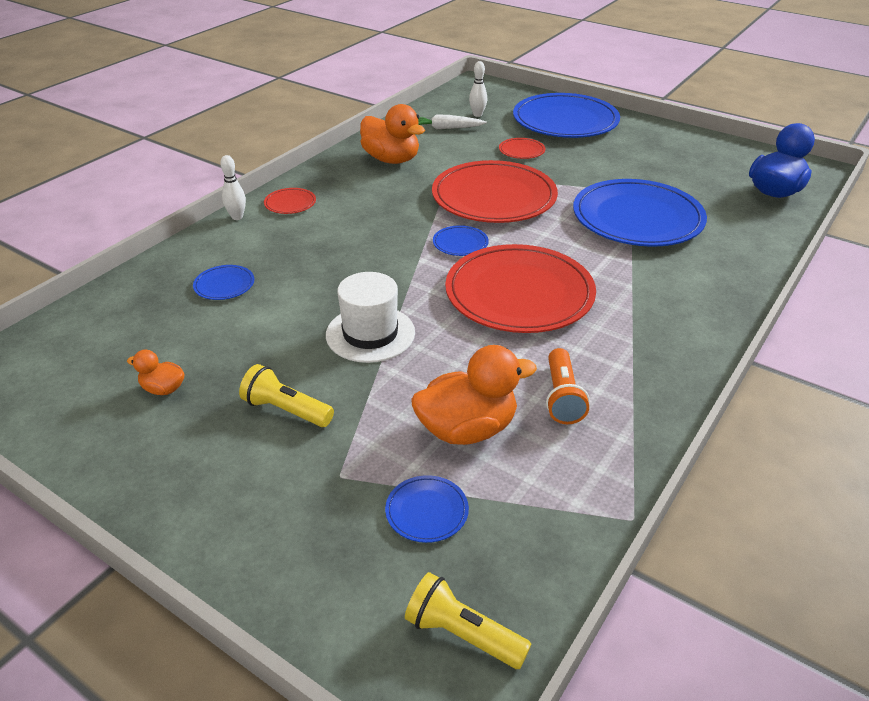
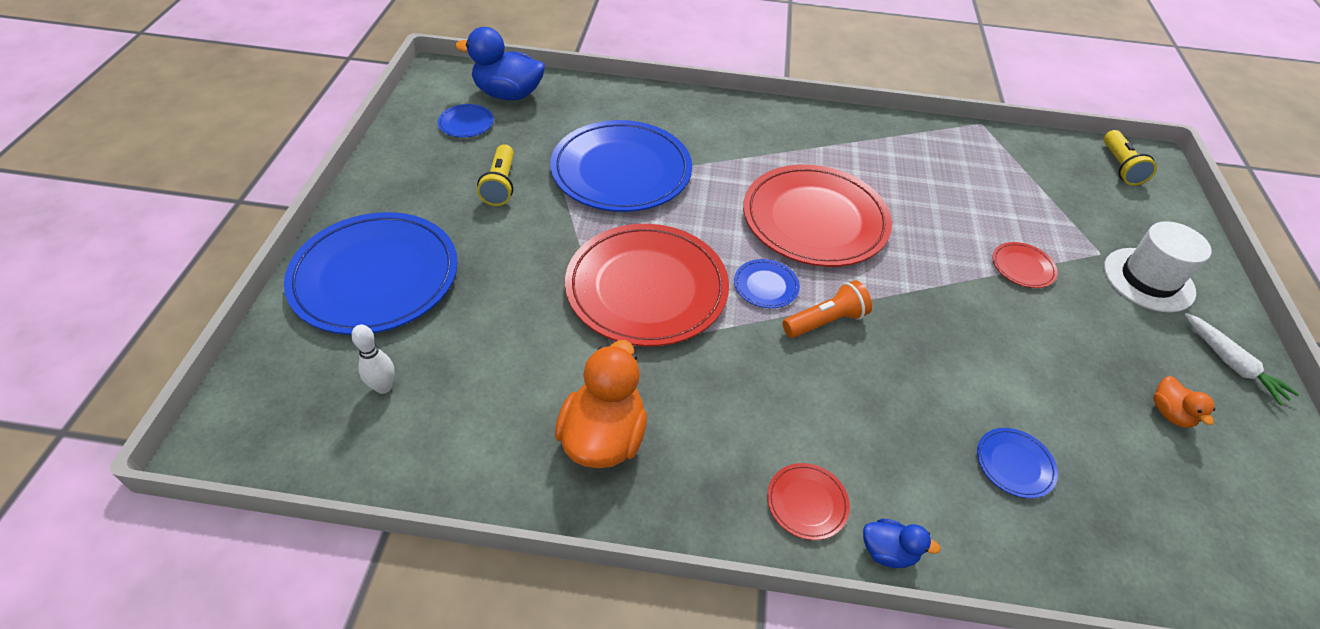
camera: 120 degrees left, 10 degrees up
white bowling pin [220,155,246,220] -> blue duck [863,519,941,568]
yellow flashlight [239,364,334,427] -> yellow flashlight moved to [477,144,514,206]
white hat [326,272,415,363] -> white hat moved to [1104,221,1212,312]
blue plate [385,475,469,543] -> blue plate moved to [438,104,494,138]
orange duck [411,345,537,445] -> none
white carrot [418,115,487,129] -> white carrot moved to [1184,313,1299,406]
red plate [499,138,545,159] -> red plate moved to [993,242,1058,288]
orange flashlight [546,348,590,424] -> orange flashlight moved to [782,280,872,338]

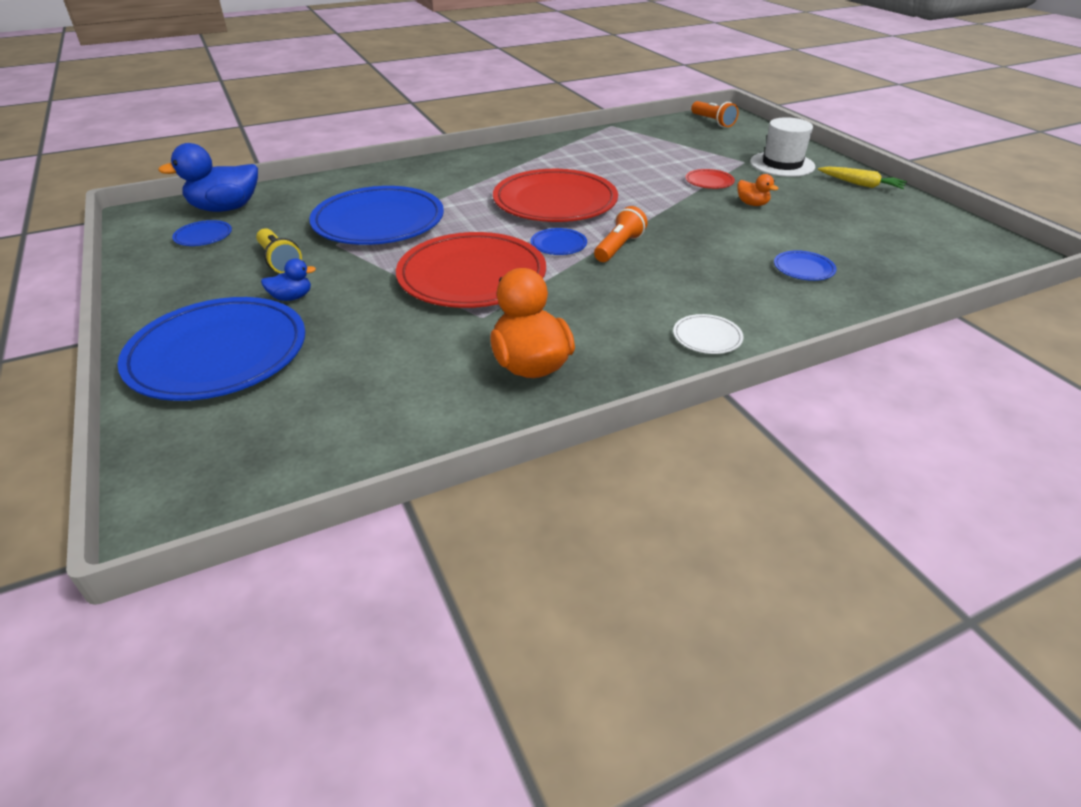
camera: 30 degrees left, 10 degrees down
white bowling pin [351,325,395,394] -> none
red plate [767,463,850,540] -> white plate [673,314,744,354]
blue duck [863,519,941,568] -> blue duck moved to [261,259,316,301]
yellow flashlight [1104,130,1157,185] -> orange flashlight [691,101,739,127]
orange duck [1153,376,1215,428] -> orange duck moved to [738,174,779,206]
white carrot [1184,313,1299,406] -> yellow carrot [818,166,907,189]

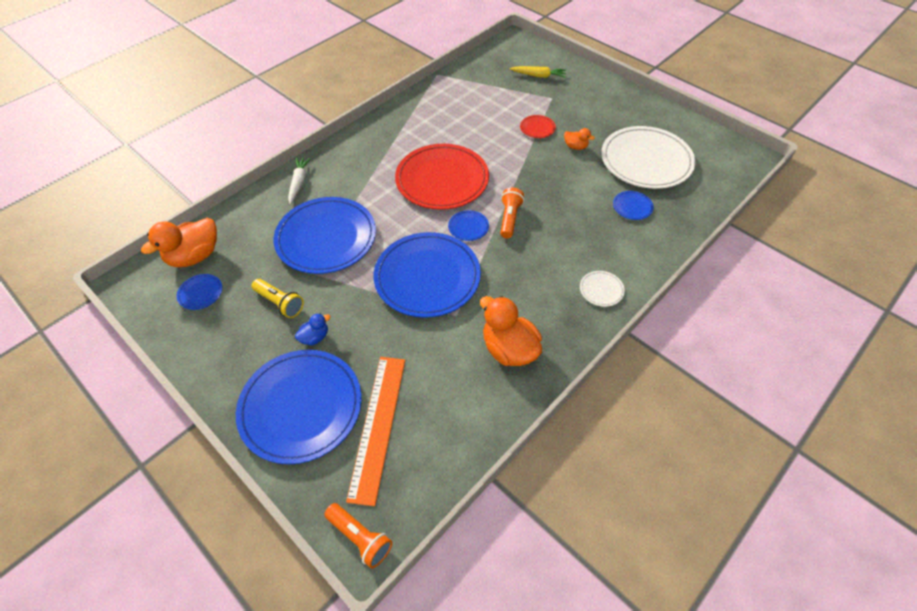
camera: 20 degrees left, 15 degrees up
blue duck [158,143,258,212] -> orange duck [141,218,217,267]
red plate [396,232,546,308] -> blue plate [374,232,481,318]
orange flashlight [691,101,739,127] -> orange flashlight moved to [324,503,392,569]
white hat [750,117,816,177] -> none
yellow carrot [818,166,907,189] -> yellow carrot moved to [510,66,566,78]
none -> white carrot [288,157,311,204]
none -> orange ruler [346,357,405,506]
none -> white plate [601,126,695,189]

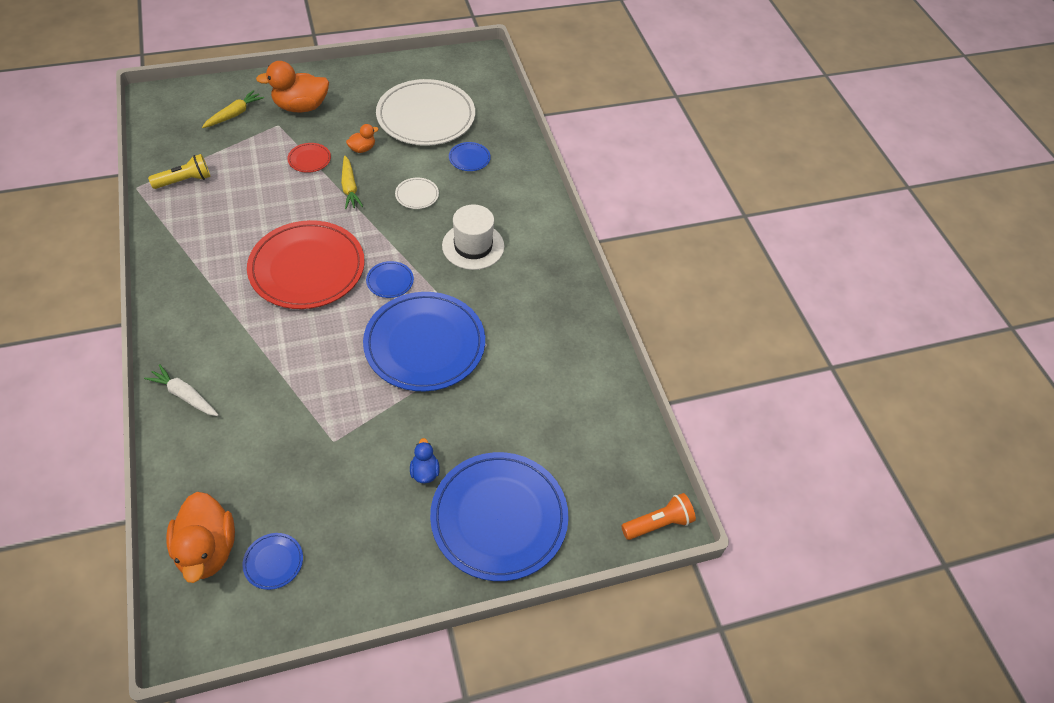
camera: 65 degrees left, 0 degrees up
yellow flashlight [252,279,304,318] -> yellow flashlight moved to [148,154,211,189]
blue plate [274,197,376,274] -> none
orange ruler [346,357,405,506] -> none
orange duck [480,296,542,366] -> orange duck moved to [256,61,329,112]
orange flashlight [500,187,524,238] -> none
white plate [580,271,625,307] -> white plate moved to [395,178,439,209]
none -> yellow carrot [341,155,363,209]
none -> white hat [442,205,504,270]

